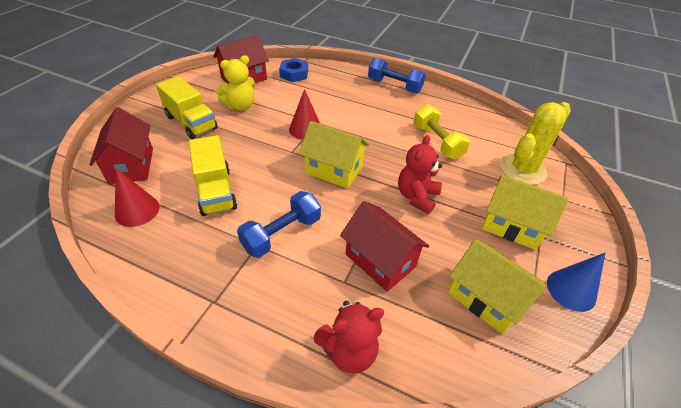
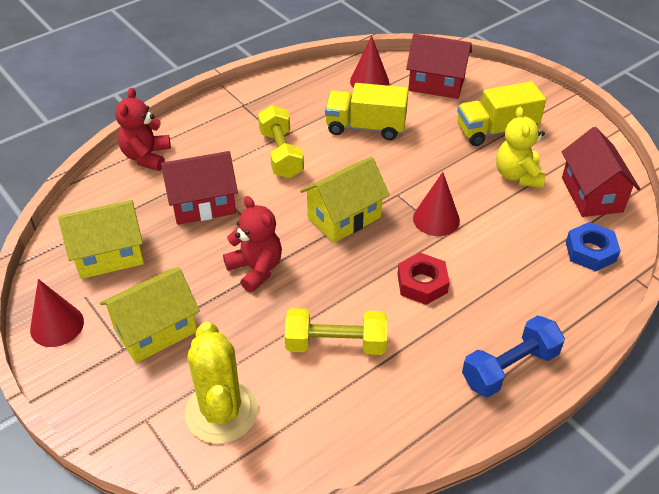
camera: 120 degrees right, 0 degrees up
blue dumbbell [237,191,321,258] -> yellow dumbbell [258,105,304,178]
blue cone [547,253,605,312] -> red cone [30,279,84,347]
none -> red nut [397,253,450,305]

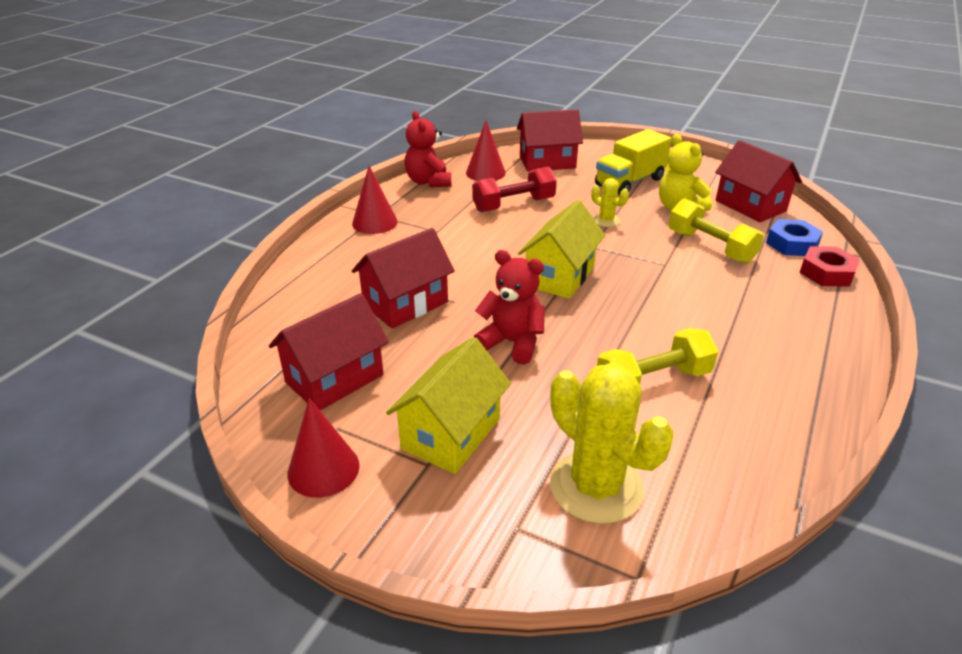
camera: 25 degrees left, 10 degrees down
yellow house [58,200,144,279] -> red house [269,293,389,410]
red teddy bear [115,88,171,171] -> red teddy bear moved to [405,111,451,187]
yellow dumbbell [258,105,304,178] -> yellow dumbbell moved to [668,198,764,264]
yellow truck [325,83,409,140] -> red dumbbell [472,167,557,212]
red nut [397,253,450,305] -> red nut moved to [799,246,860,286]
red cone [413,172,460,236] -> red cone moved to [352,166,398,234]
blue dumbbell [462,315,565,397] -> none
none -> yellow cactus [591,178,629,227]

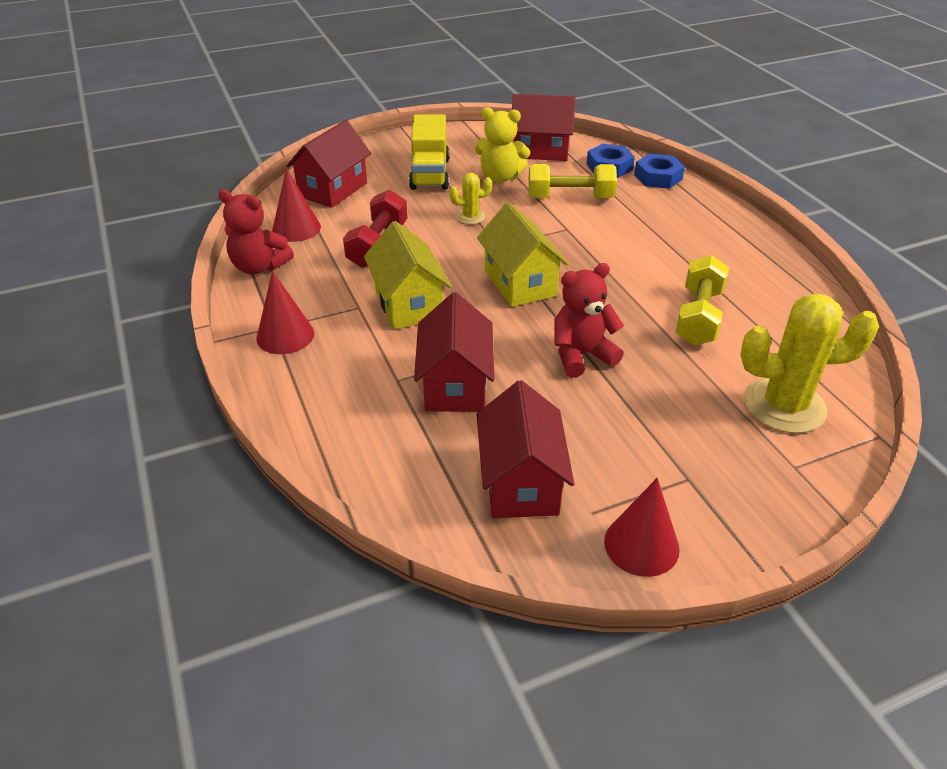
camera: 50 degrees left, 5 degrees up
yellow house [386,337,511,474] -> yellow house moved to [364,221,452,329]
red nut [799,246,860,286] -> blue nut [634,154,685,189]

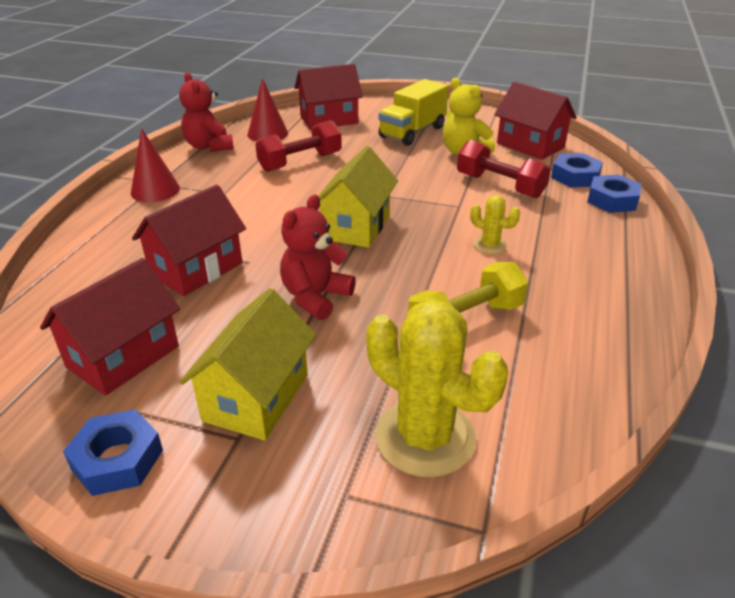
camera: 40 degrees right, 5 degrees down
yellow house [364,221,452,329] -> yellow house moved to [179,288,316,440]
yellow cactus [450,173,492,224] -> yellow cactus moved to [470,195,520,254]
yellow dumbbell [528,164,617,198] -> red dumbbell [457,140,551,198]
red teddy bear [554,263,624,378] -> red teddy bear turned 75 degrees counterclockwise [280,195,356,320]
red cone [604,478,680,577] -> blue nut [63,409,163,496]

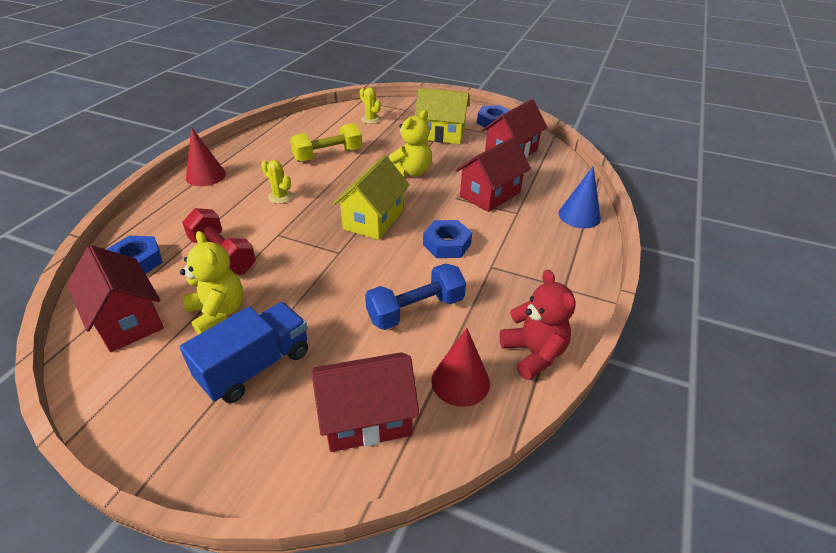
camera: 175 degrees left, 5 degrees up
red cone [131,128,180,202] -> red cone moved to [186,127,226,186]
yellow house [179,288,316,440] -> yellow house turned 75 degrees clockwise [415,88,470,144]
red dumbbell [255,120,342,172] -> blue dumbbell [365,263,466,330]
red teddy bear [280,195,356,320] -> yellow teddy bear [389,110,432,177]
yellow cactus [366,299,508,477] -> yellow cactus [359,87,381,124], size x0.48
yellow truck [379,79,449,146] -> blue truck [180,302,308,403]
blue nut [587,175,641,213] -> blue nut moved to [423,220,472,258]
none -> blue cone [558,167,601,228]

